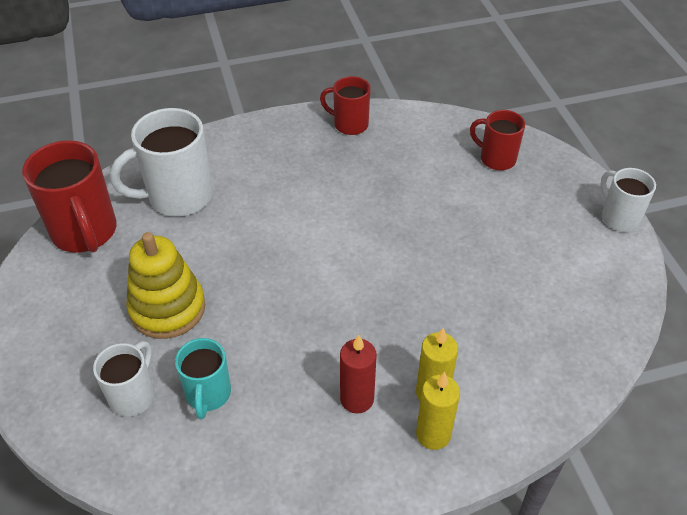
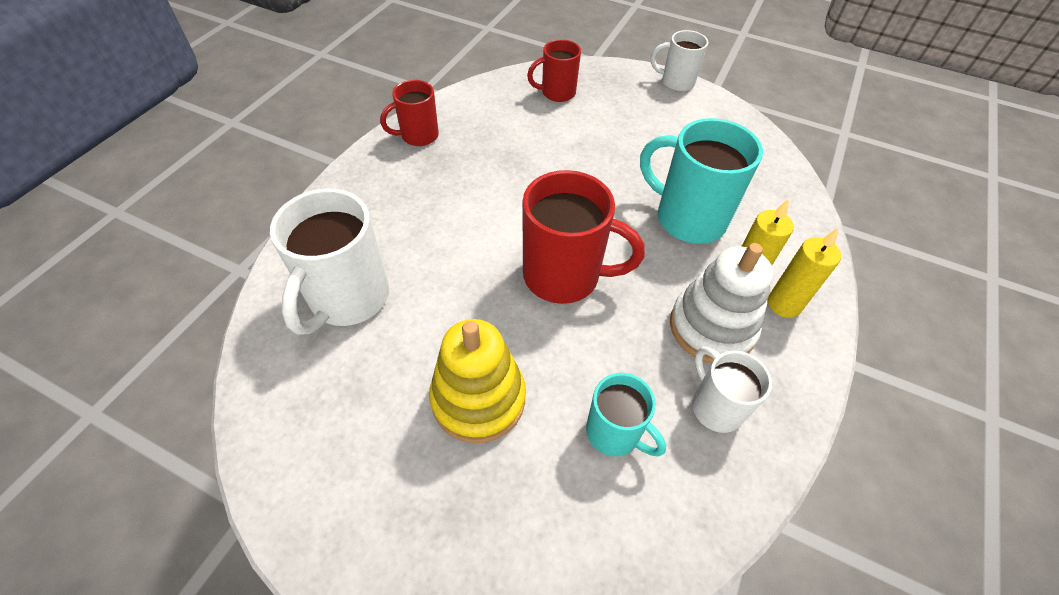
camera: 50 degrees left, 5 degrees up
red mug [22,140,117,253] -> red mug moved to [522,170,645,304]
white mug [93,341,154,417] -> white mug moved to [692,347,772,433]
red candle [340,335,377,413] -> white stacking toy [670,243,773,363]
none -> turquoise mug [640,118,763,244]

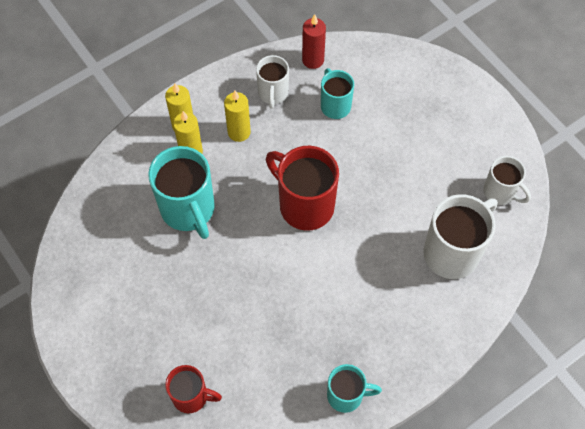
camera: 150 degrees left, 10 degrees up
red mug [380,80,439,146] -> turquoise mug [327,364,382,413]
yellow stacking toy [429,319,526,443] -> none
white mug [651,30,708,91] -> white mug moved to [483,156,531,205]
white stacking toy [670,243,773,363] -> yellow candle [224,91,251,142]
none -> red candle [302,14,326,69]

